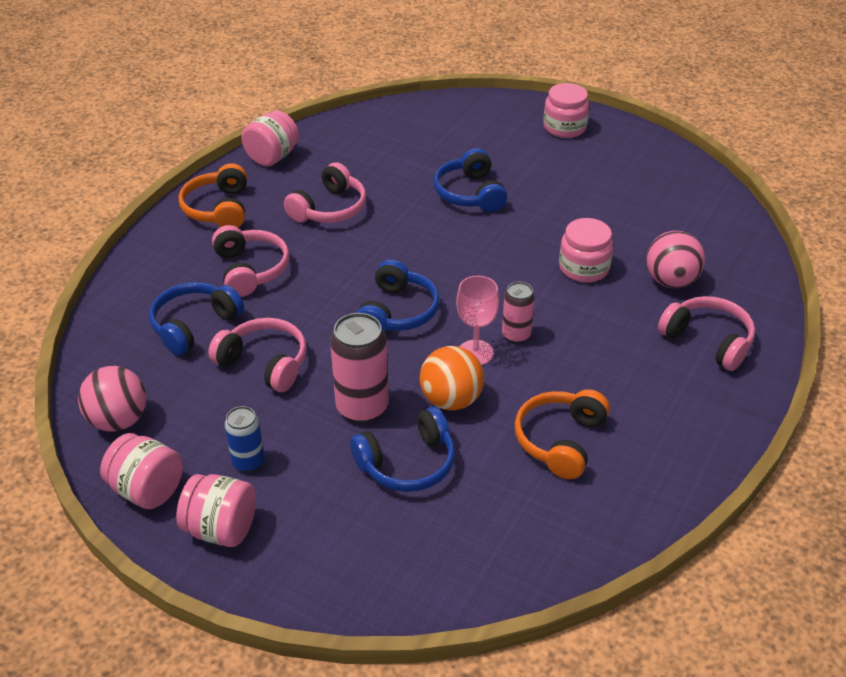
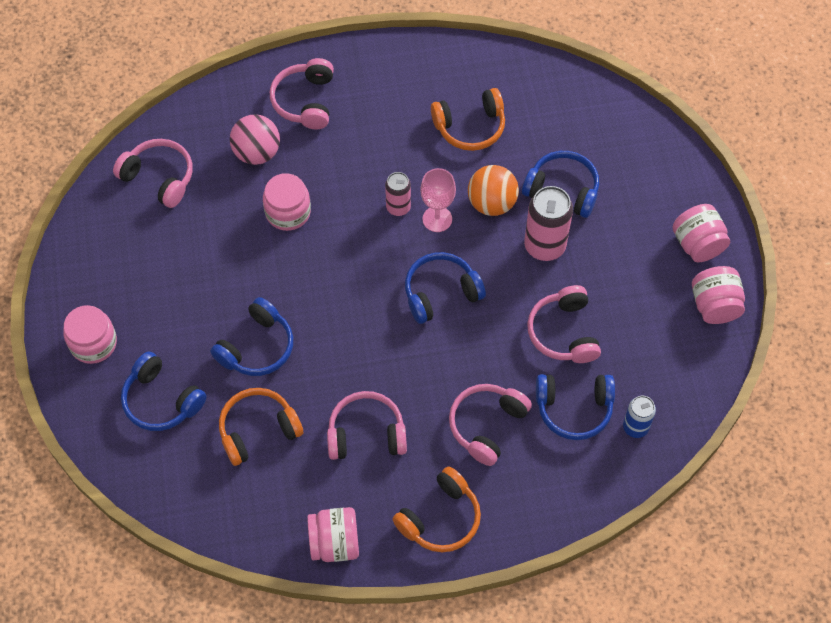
camera: 130 degrees left, 20 degrees up
pink ball [78,366,147,432] -> none
blue can [225,406,265,472] -> blue can moved to [623,396,656,438]
none -> pink headphones [113,139,193,208]
none -> blue headphones [121,352,207,431]
none -> orange headphones [219,388,303,466]

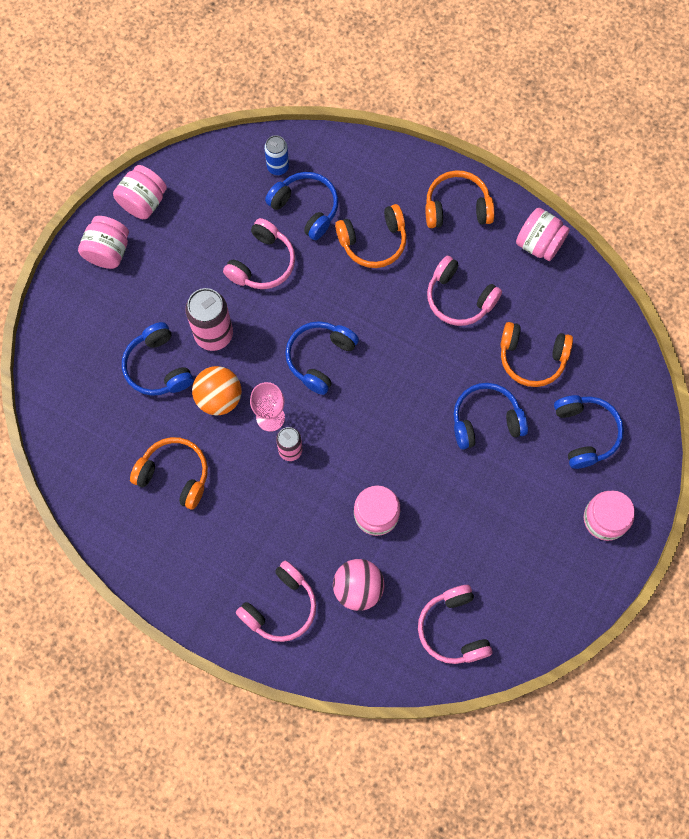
camera: 140 degrees left, 10 degrees up
blue headphones [405,252,486,324] -> blue headphones turned 105 degrees clockwise [285,321,359,395]
pink headphones [449,384,532,466] -> orange headphones [335,204,407,268]

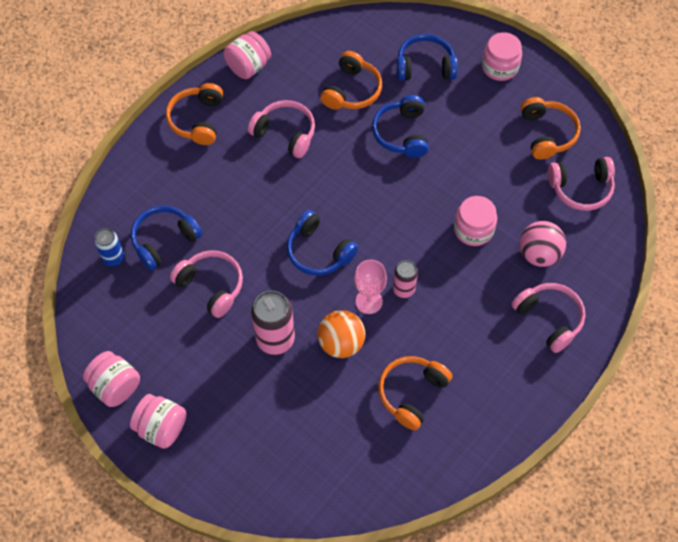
camera: 80 degrees left, 10 degrees down
blue headphones [122,322,194,396] -> none
orange headphones [335,204,407,268] -> orange headphones moved to [521,97,581,160]
pink headphones [427,256,502,326] -> pink headphones turned 105 degrees counterclockwise [248,100,315,158]

